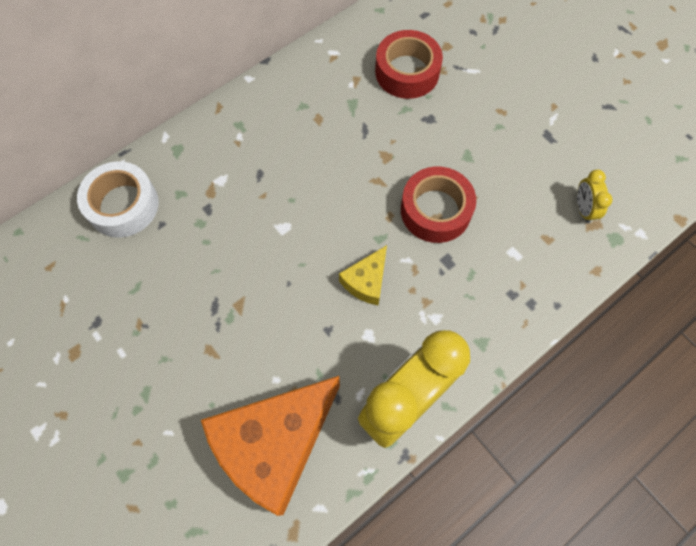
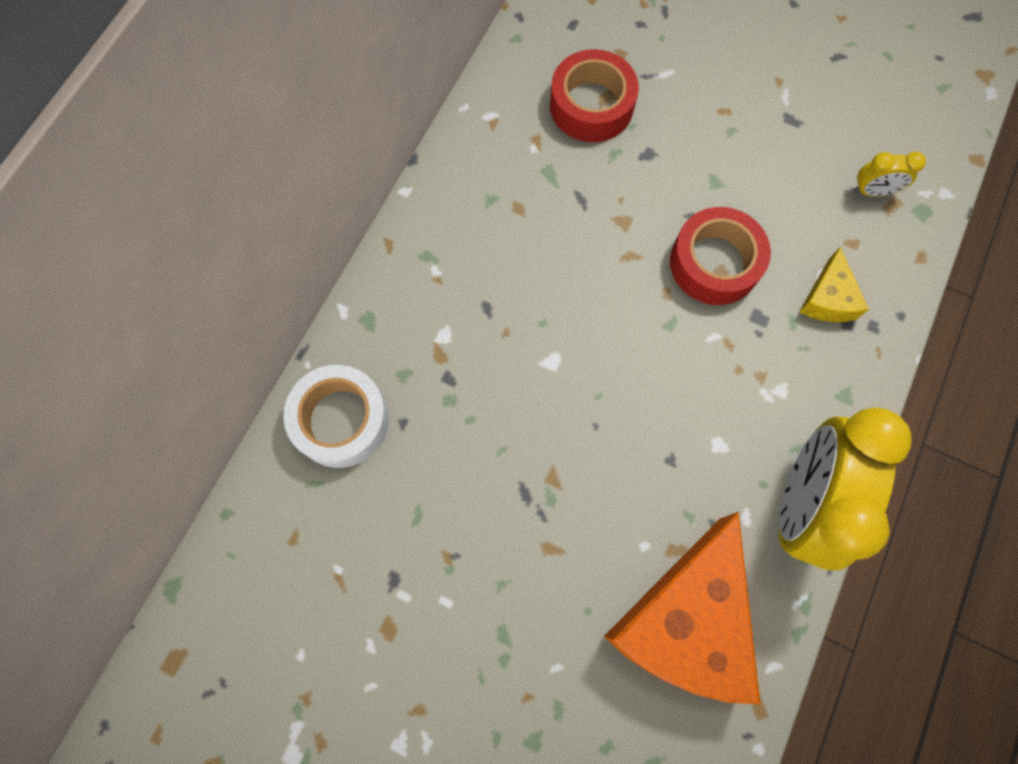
camera: 25 degrees left, 5 degrees up
yellow cheese [339,245,387,305] -> yellow cheese moved to [799,247,869,322]
yellow clock [577,170,613,223] -> yellow clock turned 60 degrees counterclockwise [854,151,926,197]

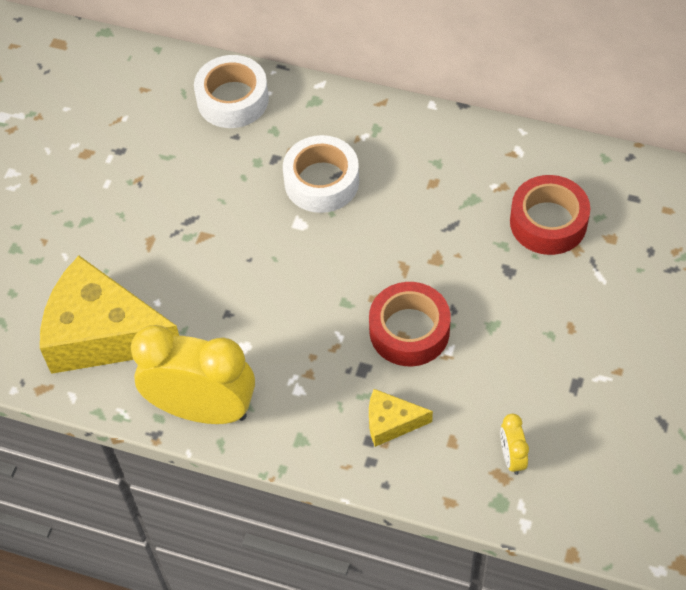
camera: 85 degrees right, 15 degrees down
orange cheese [604,512,761,705] -> yellow cheese [40,256,179,374]
none -> white tape [283,135,359,213]

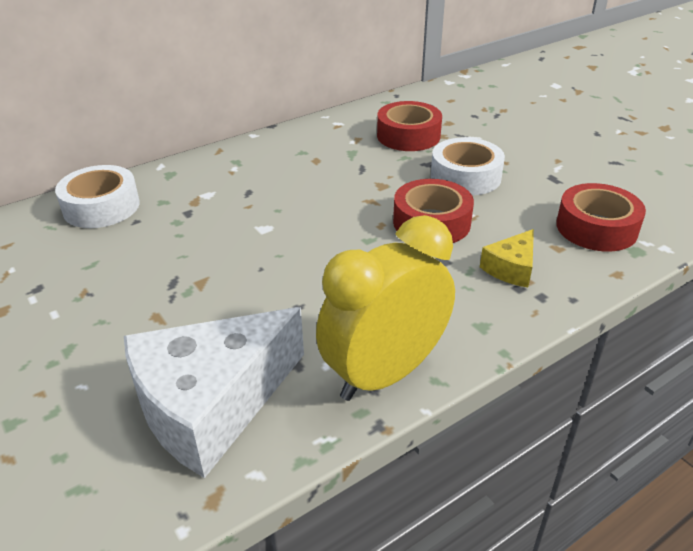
camera: 55 degrees left, 20 degrees down
yellow cheese [40,256,179,374] -> white cheese [124,307,304,478]
white tape [283,135,359,213] -> white tape moved to [431,138,505,195]
yellow clock [500,414,529,475] -> red tape [556,183,646,252]

